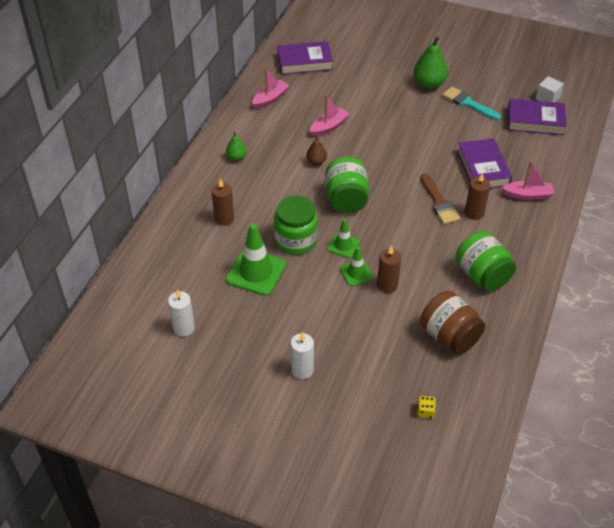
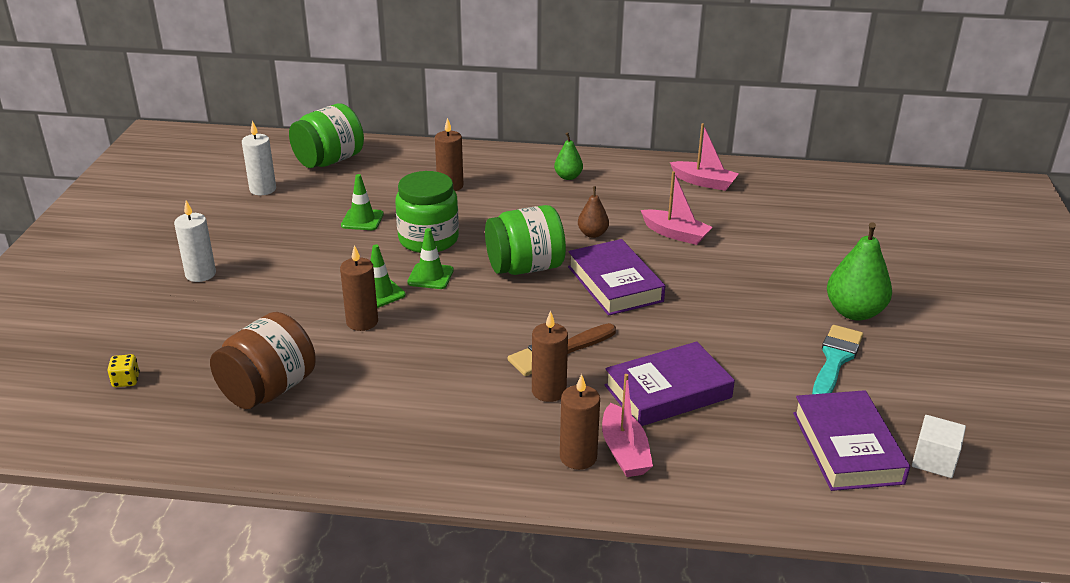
camera: 75 degrees right, 15 degrees down
green traffic cone [226,223,286,296] -> green traffic cone [341,174,384,230], size x0.56
purple book [277,41,333,75] -> purple book moved to [568,239,665,316]
green jar [455,231,516,291] -> green jar moved to [289,103,364,168]
none -> brown candle [560,374,600,470]

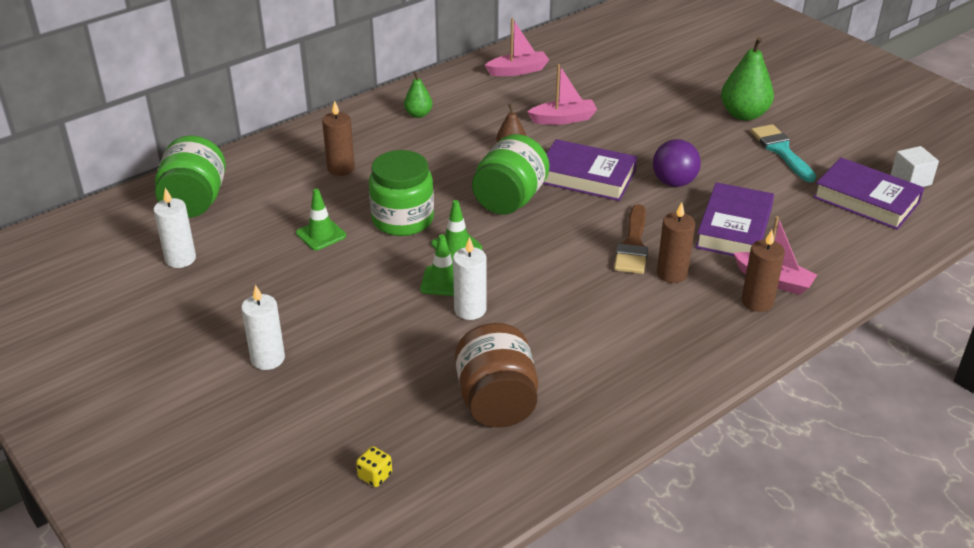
camera: 45 degrees left, 5 degrees up
brown candle [340,245,378,331] -> white candle [453,237,487,320]
none -> purple ball [653,139,701,187]

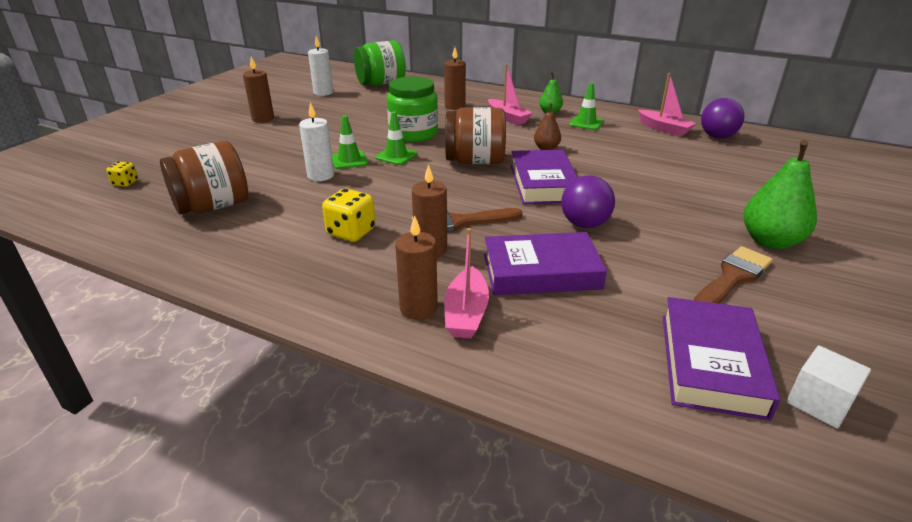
camera: 65 degrees right, 5 degrees down
white candle [241,285,285,370] -> none
green traffic cone [296,189,346,250] -> green traffic cone moved to [569,83,604,130]
green jar [472,134,550,215] -> brown jar [445,107,506,164]
pink boat [528,64,597,125] -> pink boat moved to [488,64,532,125]
turquoise brush [751,124,816,182] -> brown brush [694,246,773,304]
none -> brown candle [243,57,274,123]
none -> yellow dice [322,188,375,242]
none -> purple ball [701,98,744,139]

